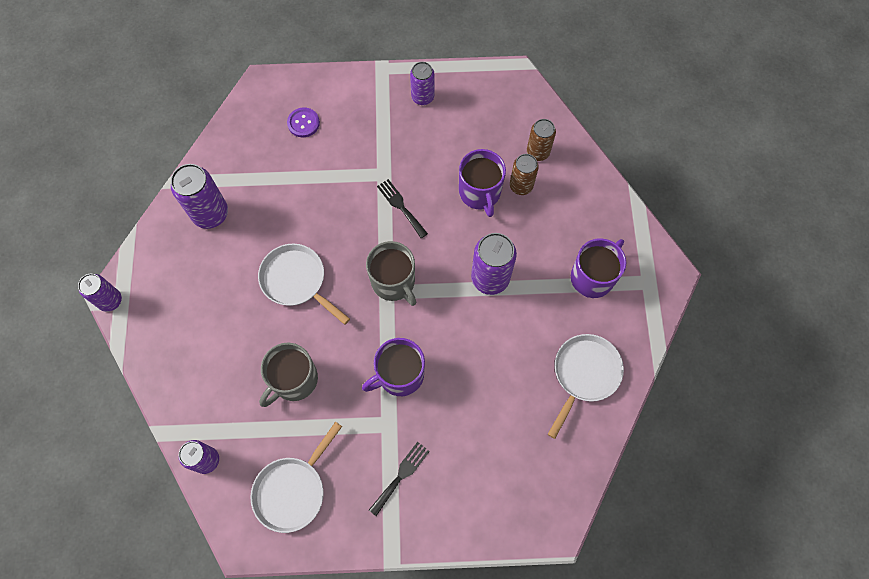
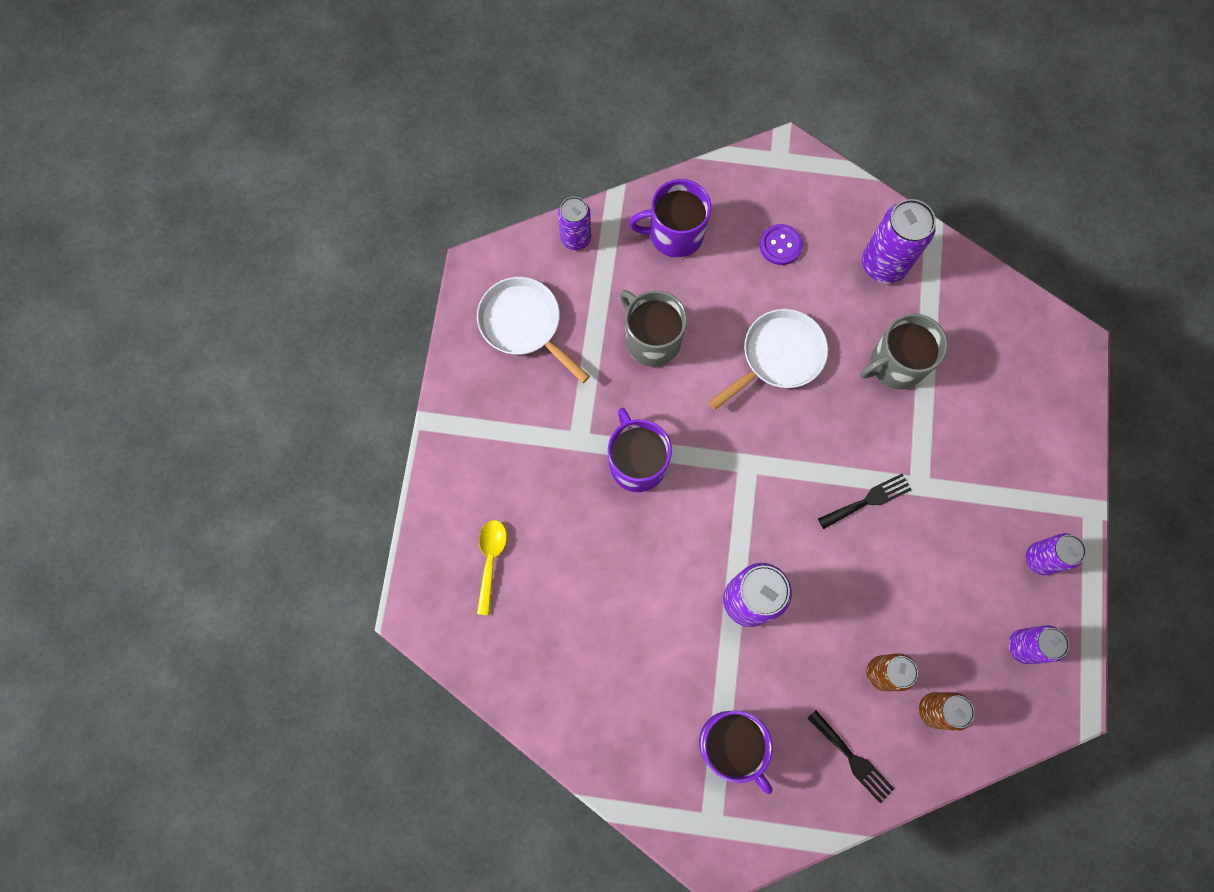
camera: 100 degrees right, 5 degrees up
purple can [78,274,122,312] -> purple can moved to [1009,625,1069,664]
purple button [287,108,320,137] -> purple button moved to [760,224,803,265]
grey mug [366,241,416,306] -> grey mug moved to [860,314,948,389]
black fork [369,442,430,516] -> black fork moved to [807,710,894,803]
purple mug [459,149,506,217] -> purple mug moved to [629,179,711,258]
white pan [548,334,624,439] -> none
none -> yellow spoon [477,520,507,615]

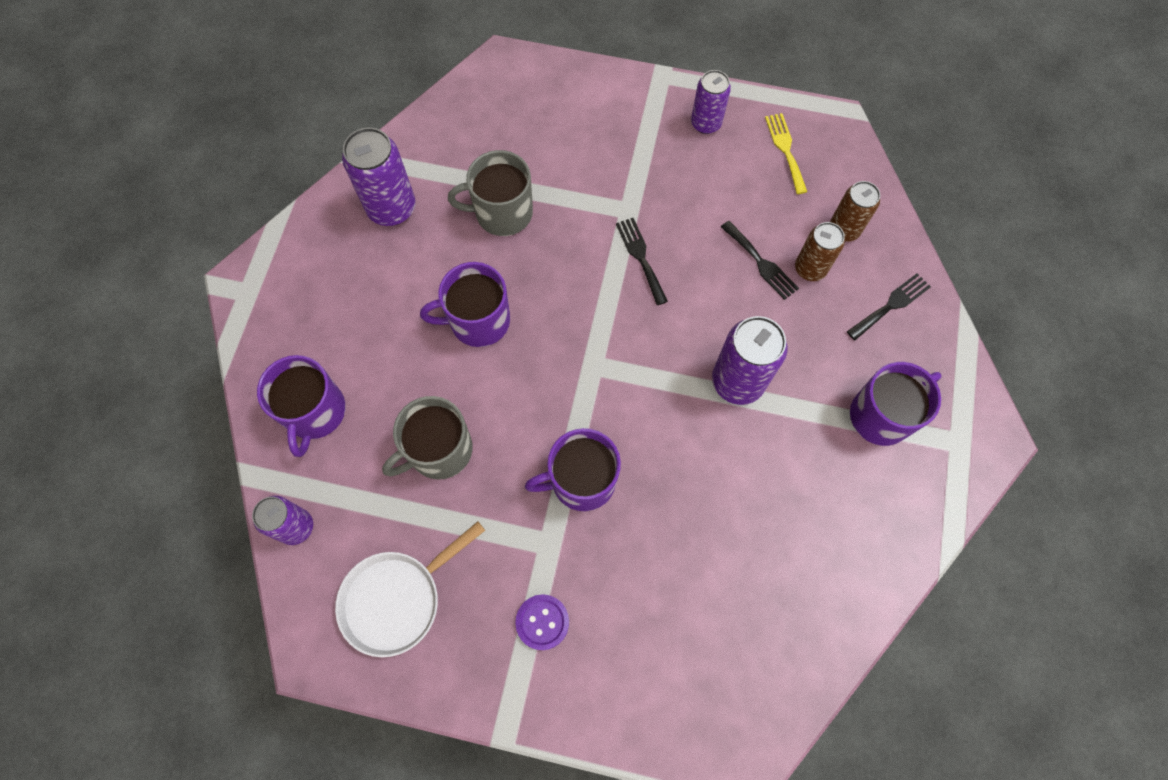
camera: 85 degrees left, 5 degrees down
yellow spoon [477,520,507,615] -> none
white pan [709,309,828,410] -> purple mug [420,262,510,347]
purple button [760,224,803,265] -> purple button moved to [515,594,569,650]
grey mug [860,314,948,389] -> grey mug turned 105 degrees clockwise [448,150,533,236]
purple can [1009,625,1069,664] -> yellow fork [765,113,807,194]
none -> black fork [721,221,799,300]

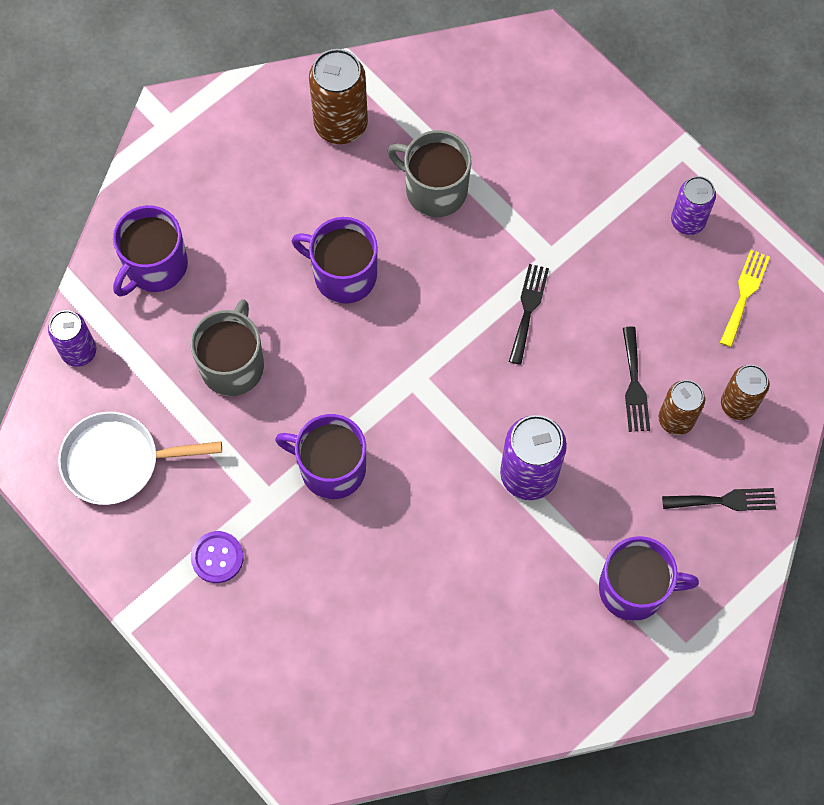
camera: 35 degrees right, 0 degrees up
purple can [342,128,416,226] -> brown can [309,49,368,144]
grey mug [382,396,472,480] -> grey mug turned 105 degrees clockwise [190,299,264,396]

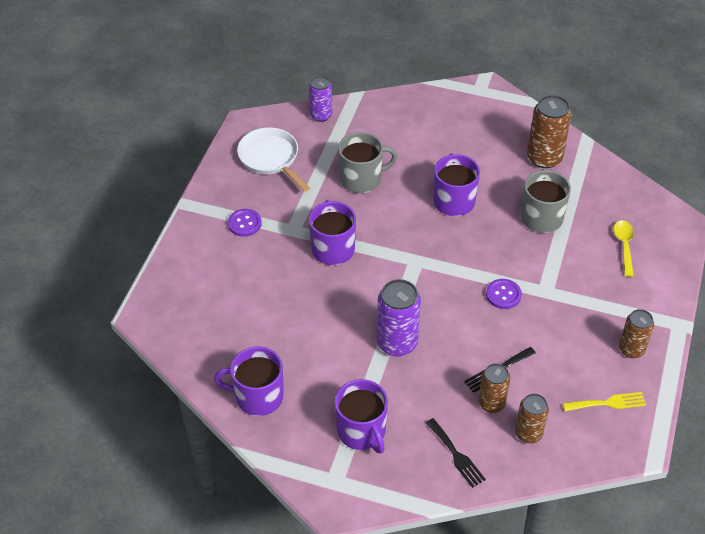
camera: 60 degrees right, 20 degrees down
purple mug [113,205,188,297] -> purple mug moved to [214,347,284,416]
black fork [509,264,549,365] -> purple button [486,279,522,309]
purple can [671,176,716,235] -> brown can [619,309,654,358]
none -> yellow spoon [614,220,634,277]

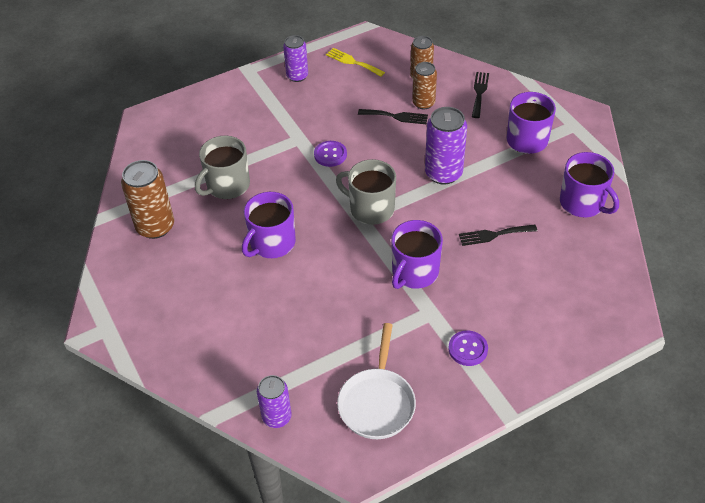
camera: 135 degrees left, 0 degrees up
grey mug [338,132,397,193] -> grey mug moved to [336,159,396,225]
yellow spoon [614,220,634,277] -> none
brown can [619,309,654,358] -> purple can [283,35,308,82]
none -> black fork [459,224,537,246]

